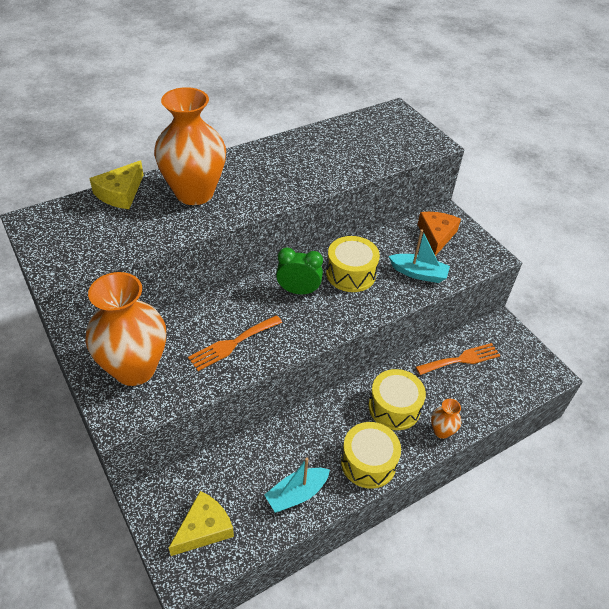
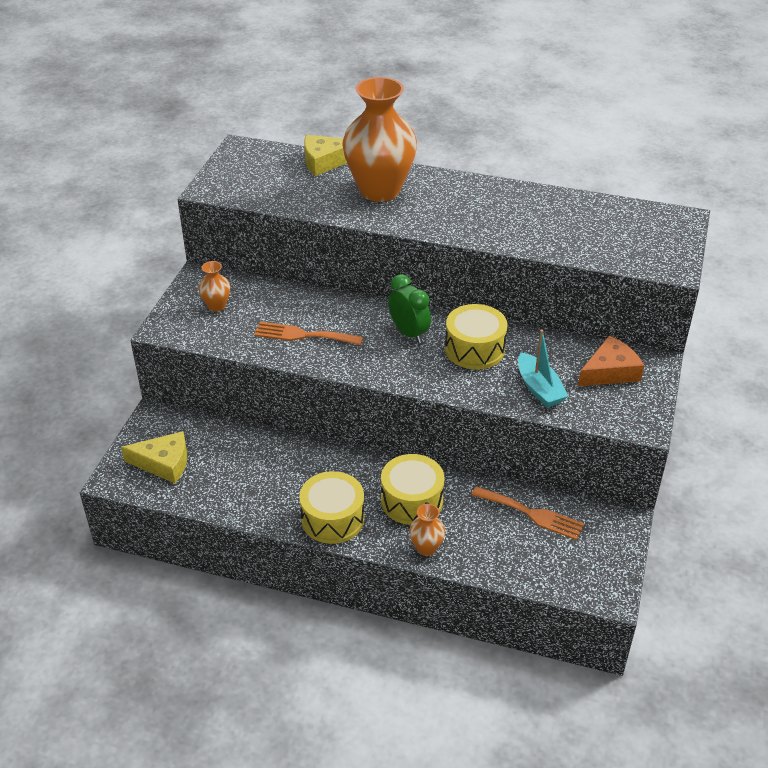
camera: 50 degrees right, 5 degrees down
orange vase [85,272,166,386] -> orange vase [198,261,230,312], size x0.43
turquoise boat [264,458,330,513] -> none

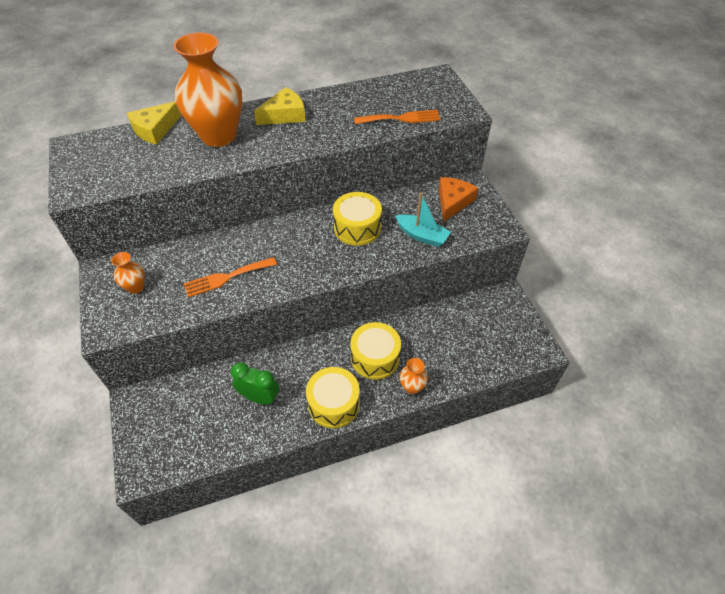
camera: 35 degrees left, 10 degrees up
yellow cheese [121,431,187,483] -> yellow cheese moved to [254,87,306,125]
green clock [388,274,431,343] -> green clock moved to [231,362,279,405]
orange fork [472,486,584,540] -> orange fork moved to [354,110,441,124]

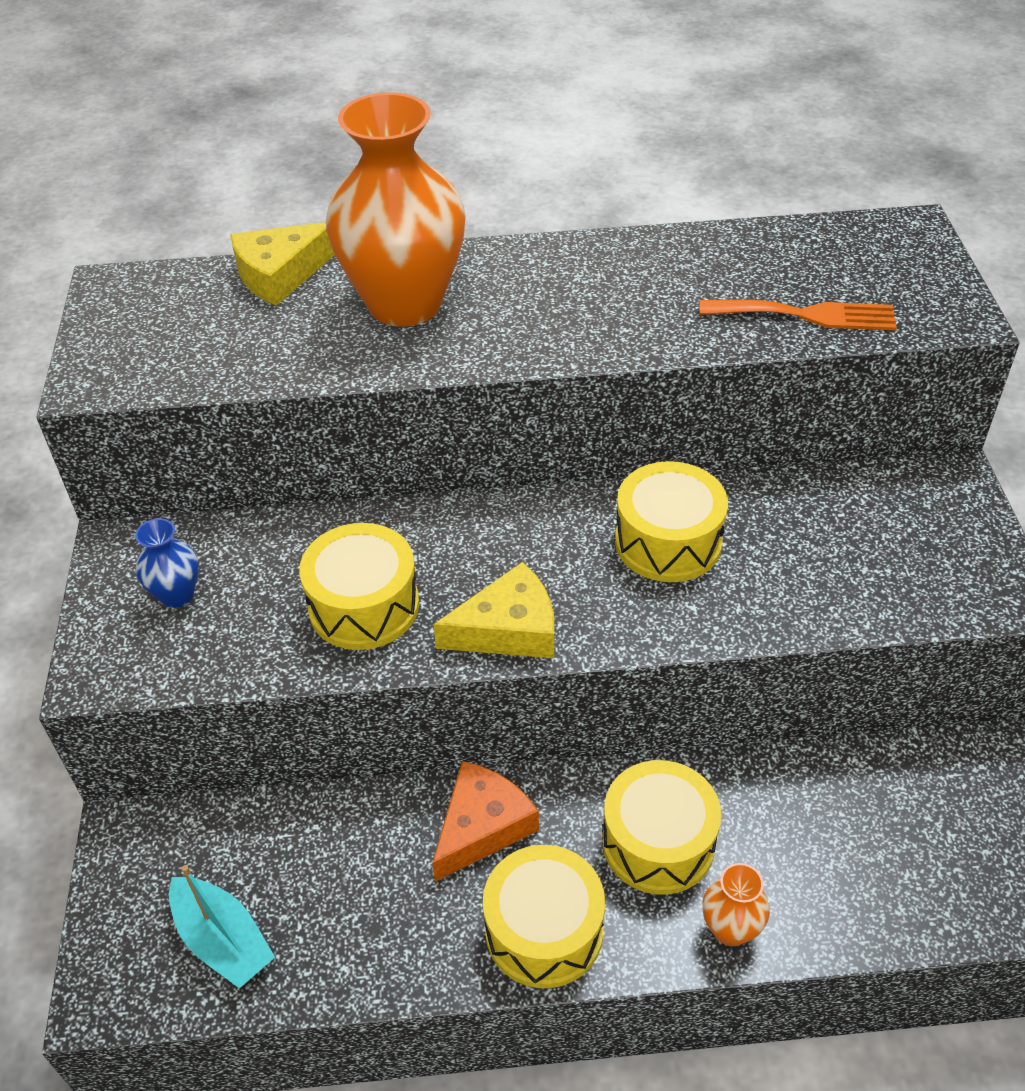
camera: 15 degrees right, 5 degrees down
orange vase [111,252,145,294] -> blue vase [135,518,199,608]
orange fork [184,257,277,297] -> yellow drum [299,523,419,650]
green clock [231,362,279,405] -> none
yellow cheese [254,87,306,125] -> yellow cheese moved to [433,562,554,658]
turquoise boat [395,193,451,247] -> turquoise boat moved to [169,865,275,988]
orange cheese [439,177,478,222] -> orange cheese moved to [432,761,539,882]

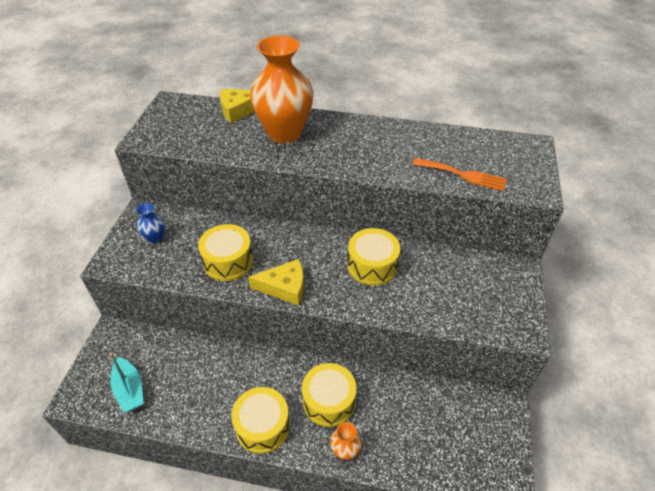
camera: 15 degrees right, 0 degrees up
orange cheese [432,761,539,882] -> none

